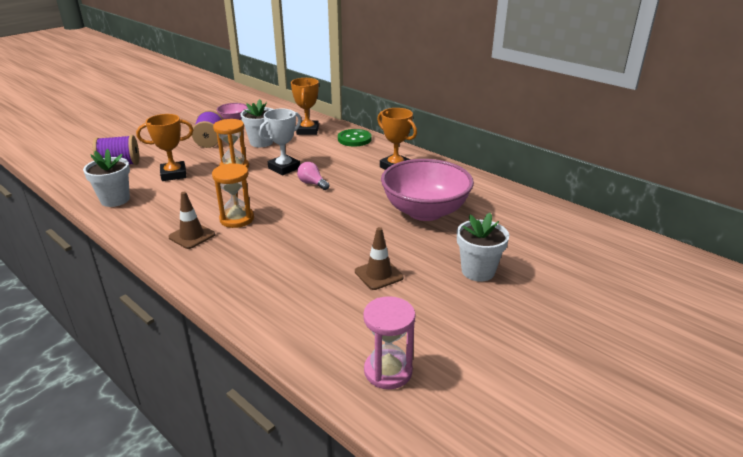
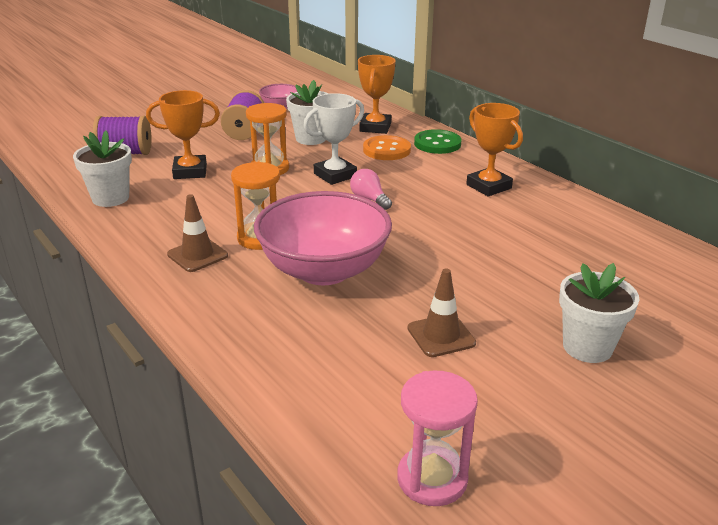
camera: 10 degrees right, 0 degrees up
pink bowl [381,159,474,221] -> pink bowl moved to [254,191,392,285]
none -> orange button [363,135,411,160]

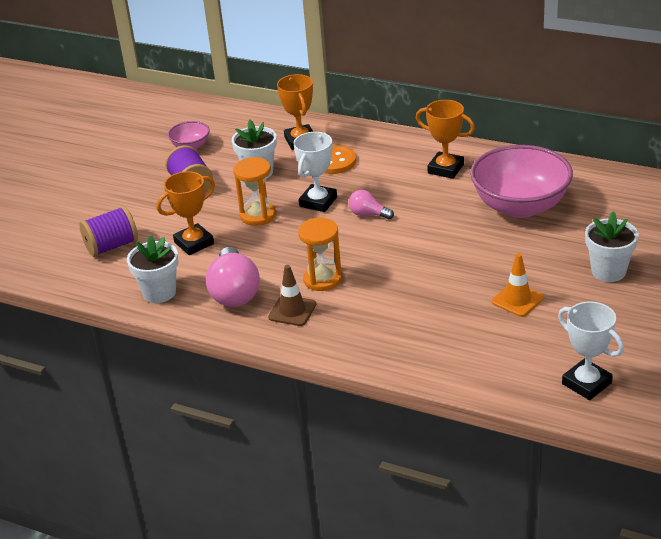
camera: 25 degrees left, 5 degrees up
pink bowl [254,191,392,285] -> pink bowl moved to [470,145,573,218]
pink hourglass [397,371,478,506] -> white trophy [558,302,624,400]
brown traffic cone [408,268,476,357] -> orange traffic cone [492,253,544,317]
green button [414,129,461,154] -> none
none -> pink light bulb [206,247,260,307]

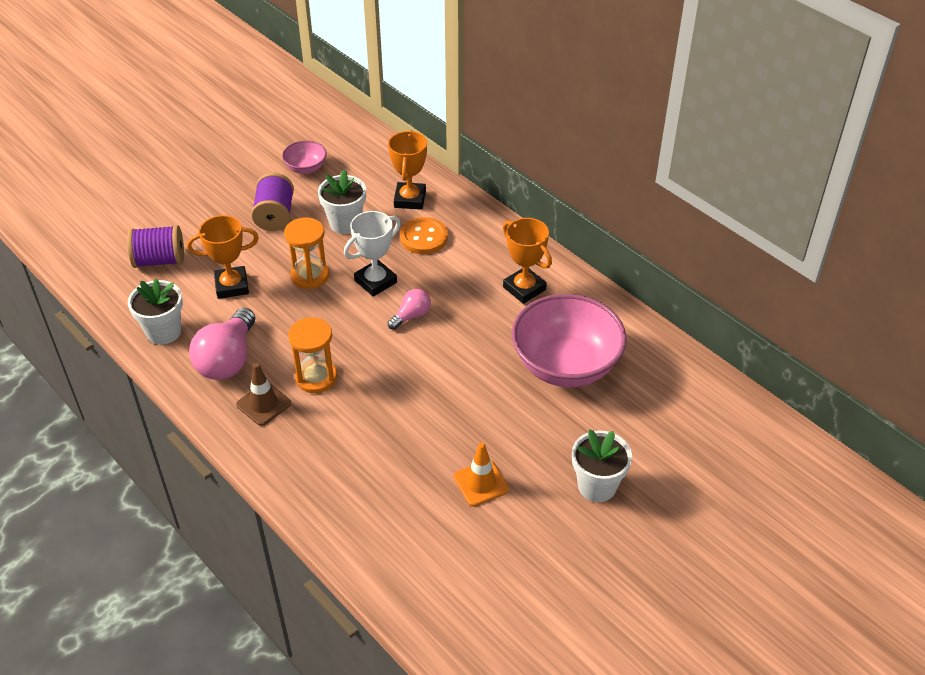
camera: 20 degrees right, 10 degrees up
pink light bulb [349,190,394,219] -> pink light bulb turned 90 degrees clockwise [388,289,431,330]
white trophy [558,302,624,400] -> none

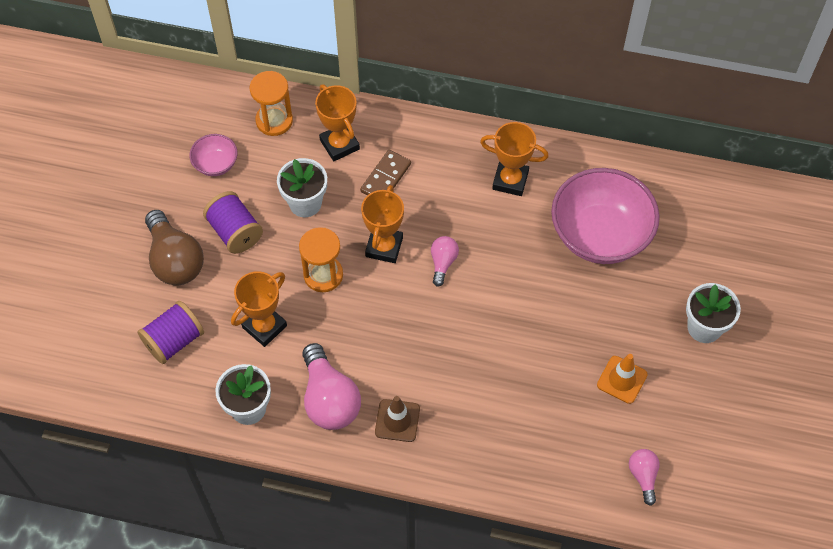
camera: 35 degrees left, 15 degrees up
orange hourglass [288,317,337,393] -> orange hourglass moved to [250,71,293,136]
white trophy [344,211,401,297] -> orange trophy [361,185,404,263]
orange button [400,217,448,254] -> brown domino [360,150,411,195]
none -> brown light bulb [145,210,204,285]
none -> pink light bulb [629,449,660,506]

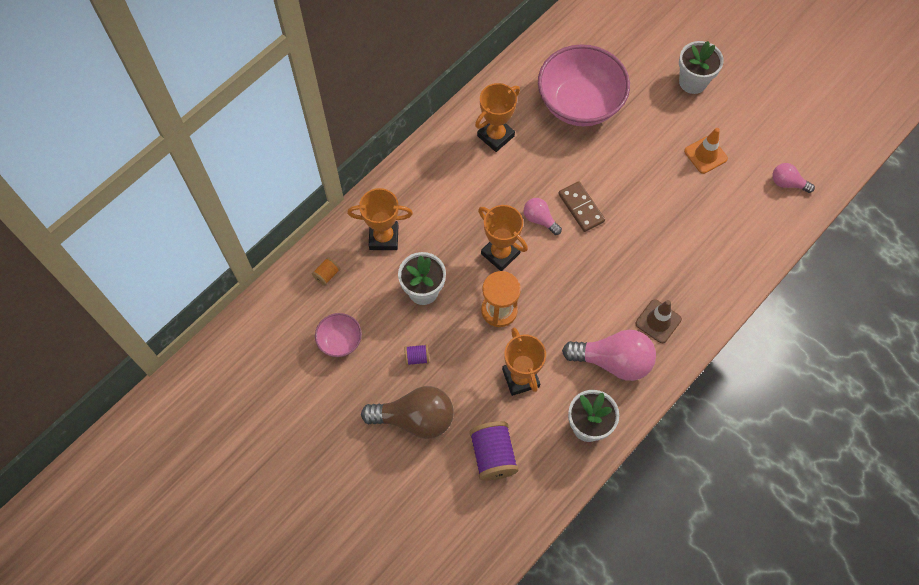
camera: 60 degrees left, 5 degrees up
purple spool [203,191,263,254] -> purple spool [404,344,429,365], size x0.50
orange hourglass [250,71,293,136] -> orange spool [312,257,340,286]
brown domino [360,150,411,195] -> brown domino moved to [558,181,605,232]

